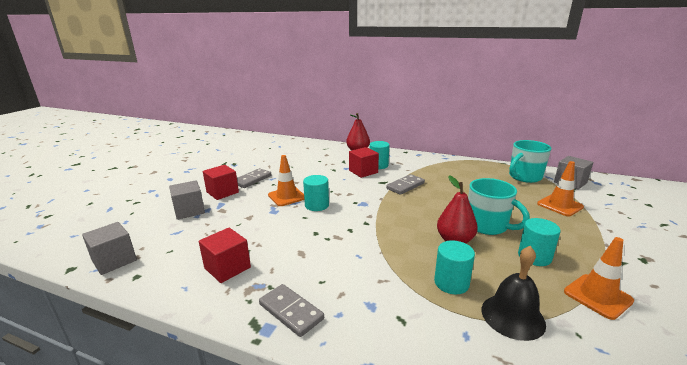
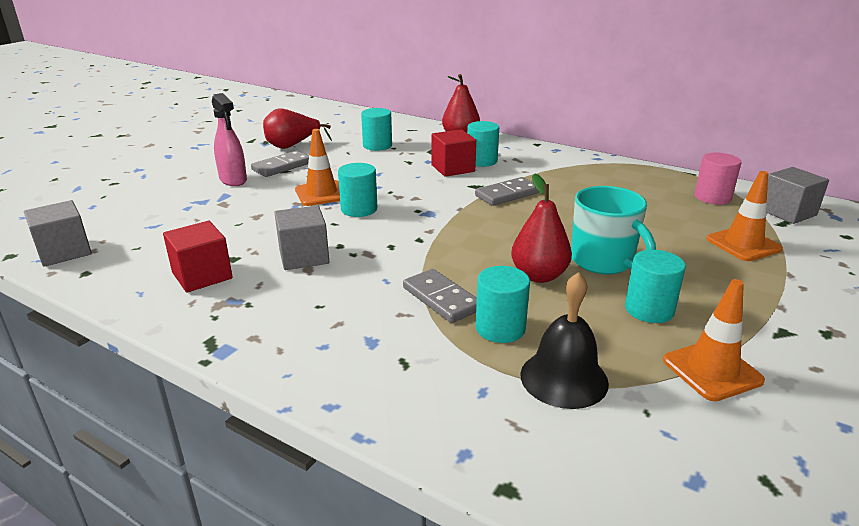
camera: 10 degrees right, 5 degrees up
grey cube [169,180,205,220] -> grey cube moved to [274,205,329,270]
red cube [203,165,239,200] -> pink spray bottle [212,93,247,186]
grey domino [259,284,324,337] -> grey domino moved to [403,269,477,323]
turquoise mug [509,140,551,183] -> pink cylinder [694,152,742,205]
none -> red pear [263,108,332,149]
none -> turquoise cylinder [361,108,392,151]

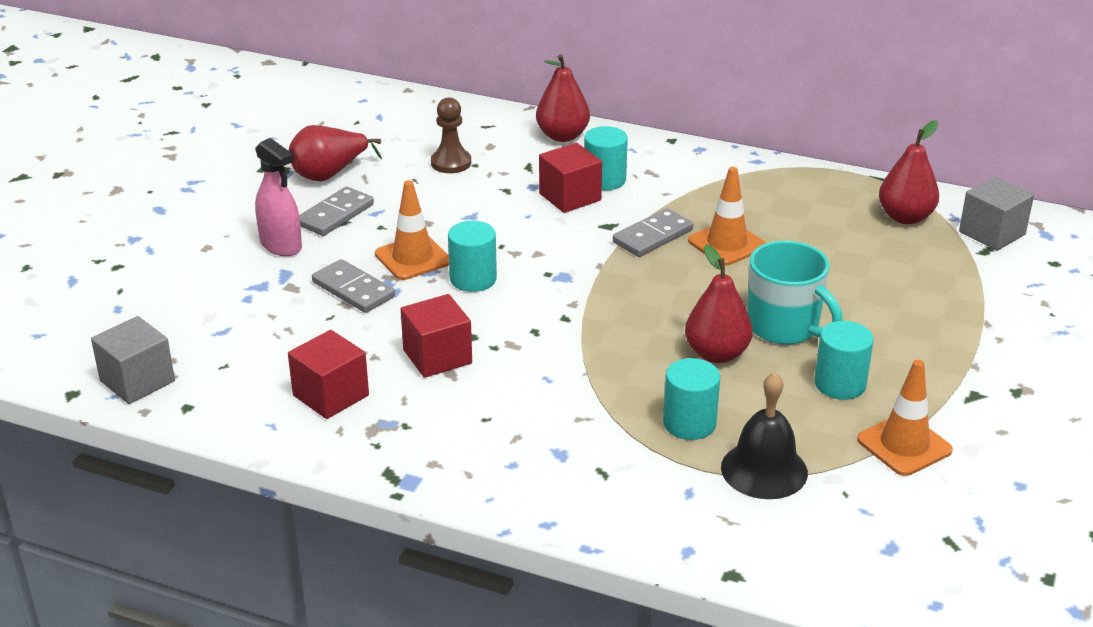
camera: 10 degrees left, 5 degrees up
grey cube [274,205,329,270] -> red cube [401,294,472,378]
turquoise cylinder [361,108,392,151] -> brown pawn [431,97,471,173]
grey domino [403,269,477,323] -> grey domino moved to [312,259,395,313]
pink cylinder [694,152,742,205] -> red pear [879,120,939,224]
orange traffic cone [706,171,783,261] -> orange traffic cone moved to [688,167,766,266]

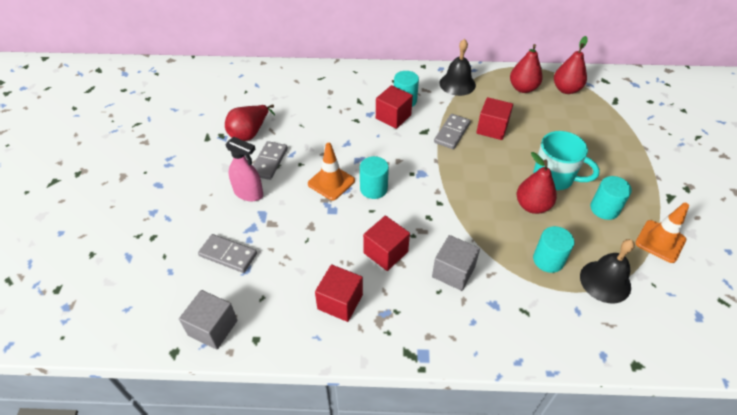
camera: 20 degrees left, 15 degrees up
grey domino [312,259,395,313] -> grey domino moved to [198,234,257,273]
brown pawn [431,97,471,173] -> none
red pear [536,54,590,142] -> red pear moved to [510,44,543,93]
orange traffic cone [688,167,766,266] -> red cube [476,97,513,140]
grey cube [959,177,1034,251] -> grey cube moved to [432,235,480,291]
none -> black bell [439,39,476,96]

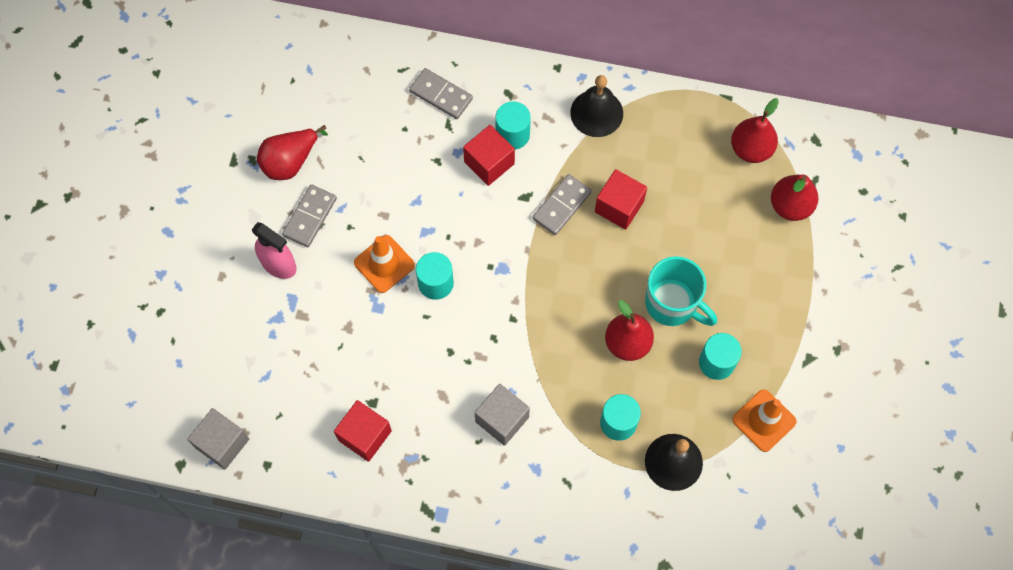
camera: 10 degrees right, 20 degrees up
grey domino [198,234,257,273] -> grey domino moved to [409,68,473,119]
red cube [363,216,410,271] -> none
red pear [510,44,543,93] -> red pear moved to [771,174,818,221]

